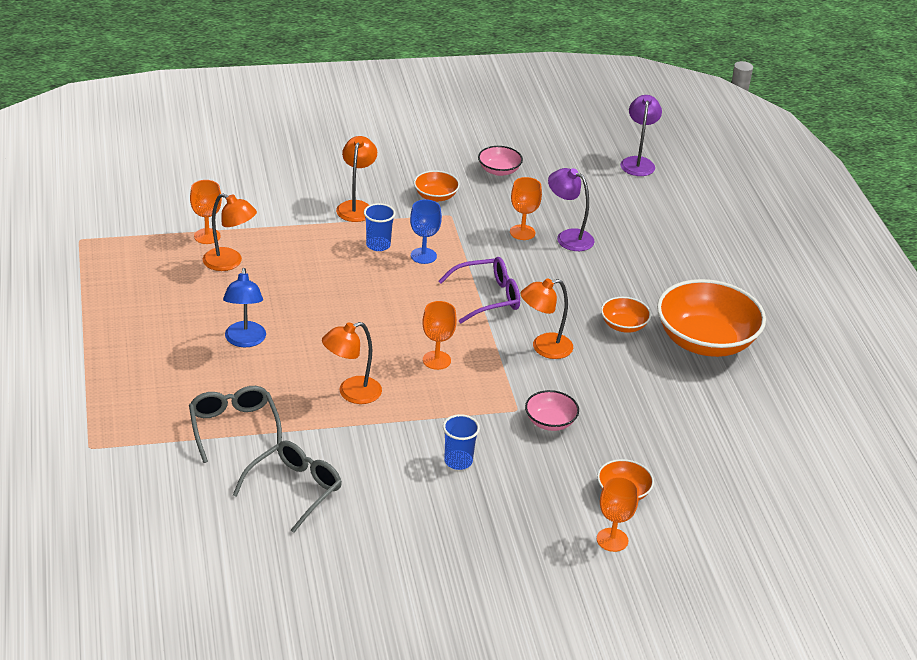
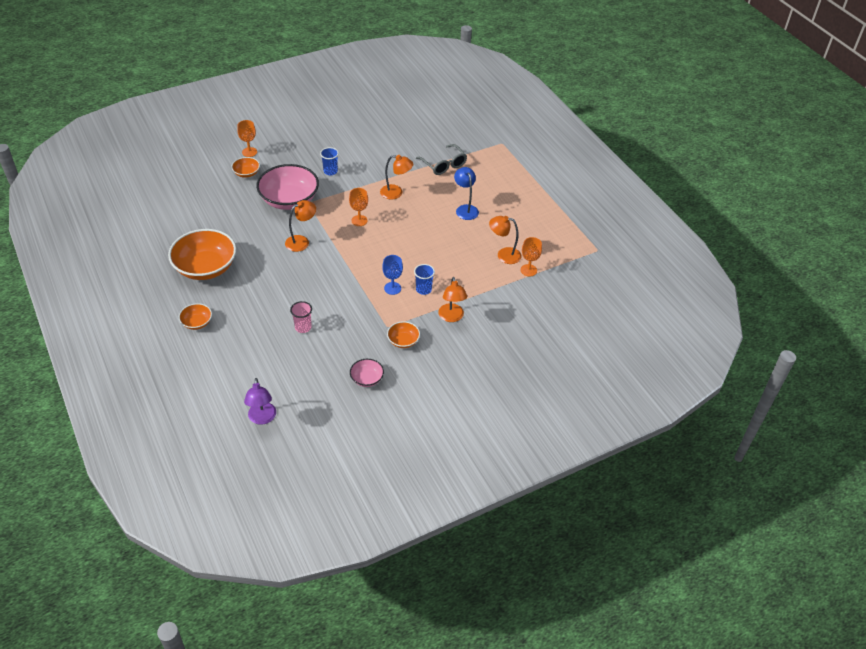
camera: 165 degrees right, 10 degrees up
grey glasses [233,440,342,533] -> none
orange lamp [322,322,382,404] -> orange lamp turned 60 degrees clockwise [380,155,413,200]
purple glasses [438,257,520,323] -> none
orange goblet [510,177,542,240] -> none
pink bowl [525,390,579,431] -> pink bowl [256,164,319,210], size x2.13
purple lamp [548,168,595,251] -> pink cup [290,301,312,333]
orange bowl [601,297,651,333] -> orange bowl moved to [179,303,212,330]

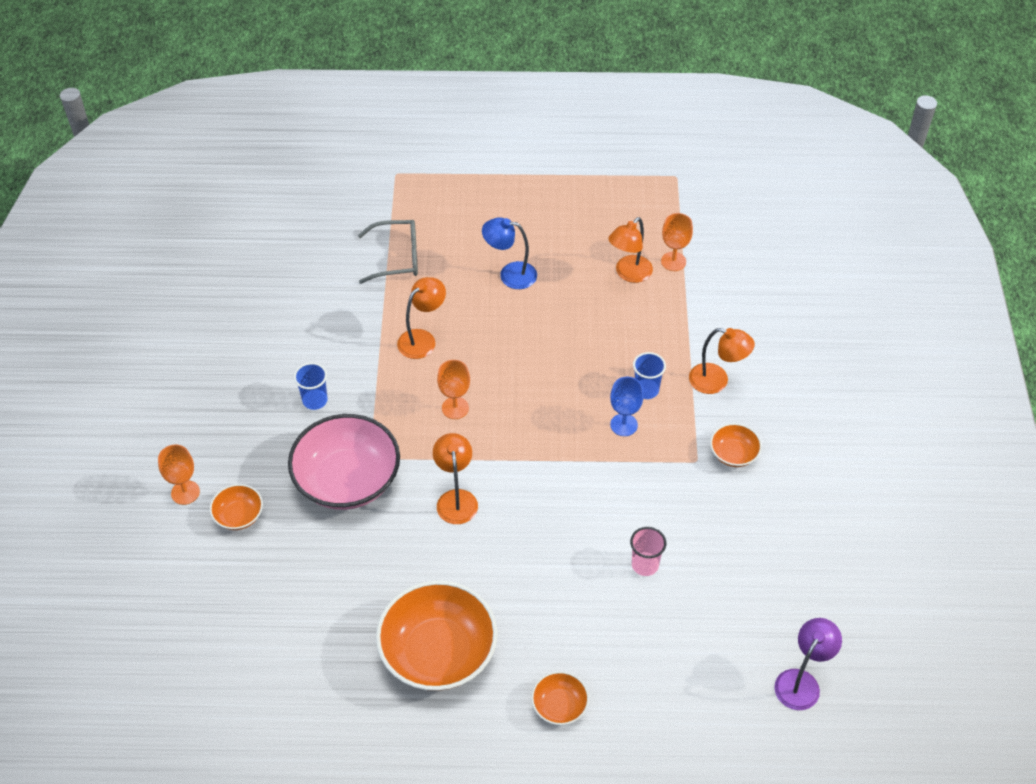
camera: 60 degrees left, 5 degrees up
purple lamp [244,378,276,425] -> purple lamp turned 75 degrees counterclockwise [774,618,842,710]
pink bowl [350,359,384,387] -> none

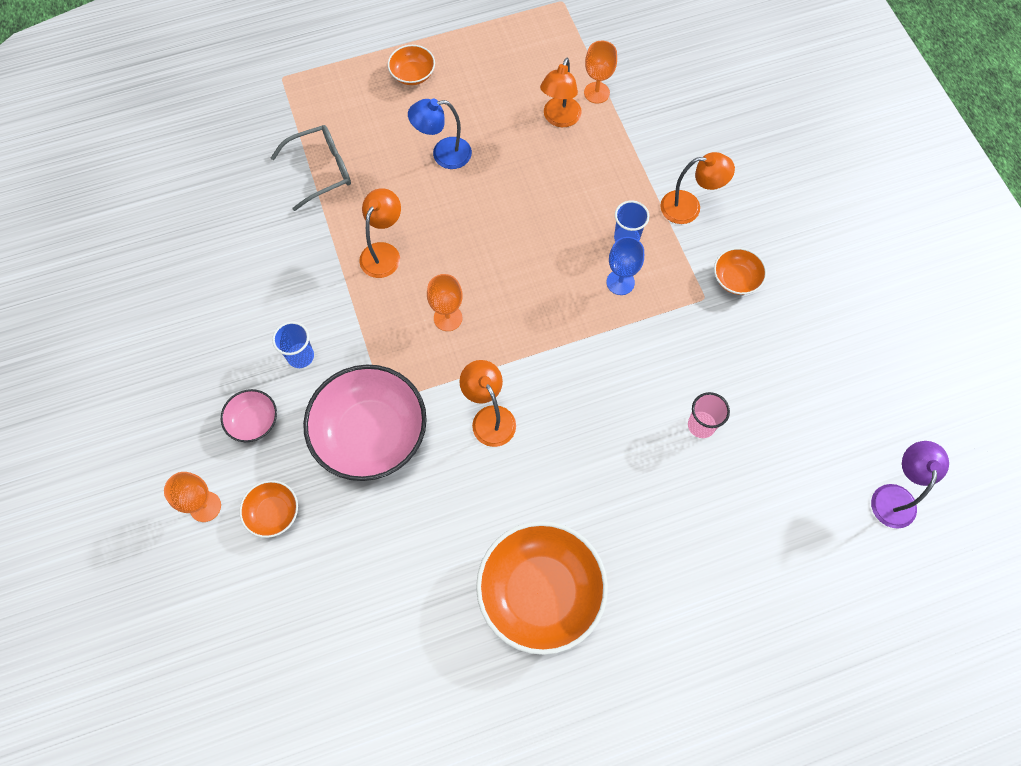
camera: 20 degrees left, 15 degrees up
orange bowl [531,671,589,725] -> orange bowl moved to [388,45,435,85]
none -> pink bowl [221,389,277,442]

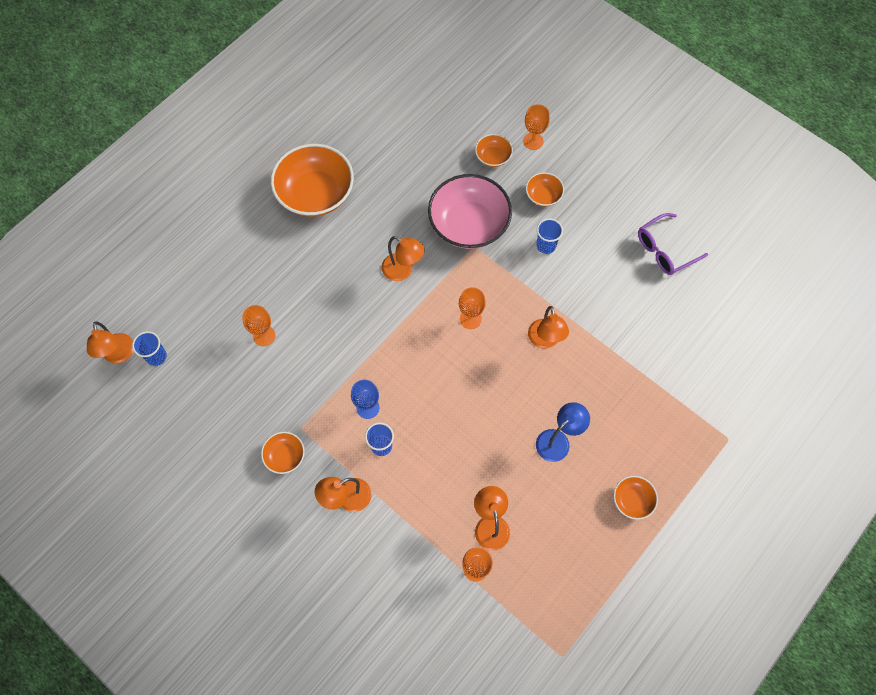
camera: 150 degrees right, 0 degrees up
pink bowl [221,389,277,442] -> orange bowl [526,173,564,207]
grey glasses [271,125,351,211] -> none
pink cup [688,392,730,438] -> orange goblet [242,305,275,346]
purple lamp [871,441,949,529] -> orange lamp [87,321,133,363]
none -> blue cup [132,331,167,366]
none -> purple glasses [638,213,708,275]

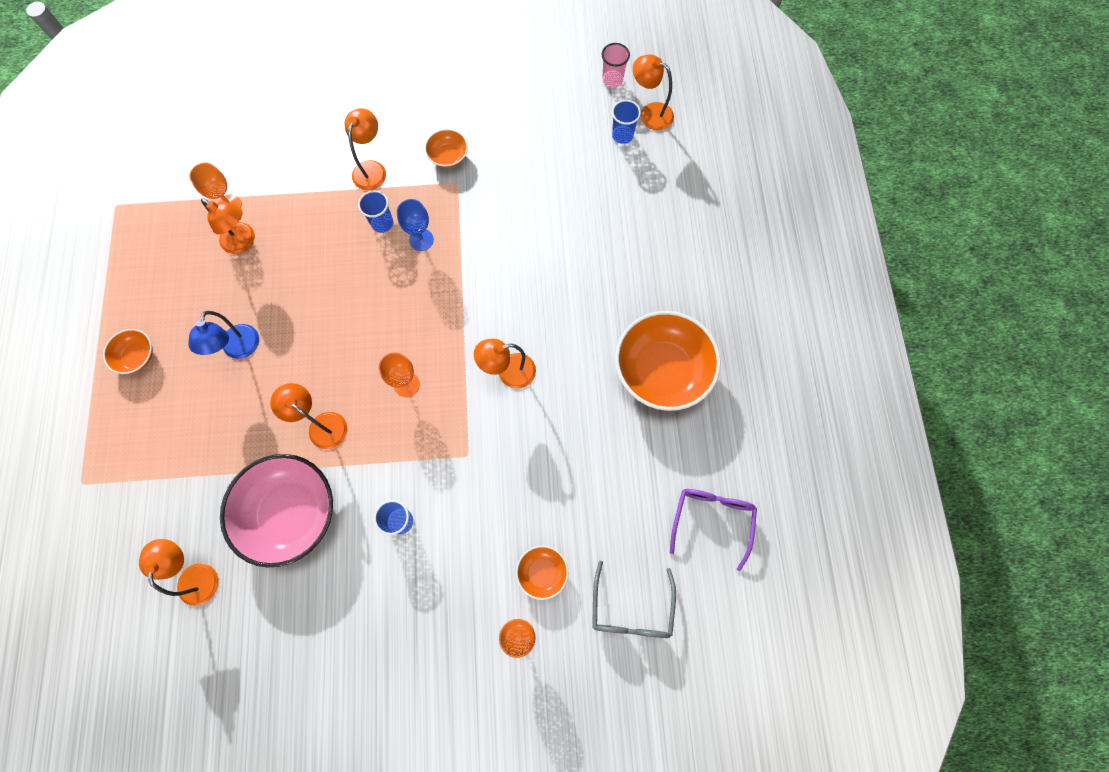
camera: 135 degrees right, 5 degrees up
orange goblet [242,305,275,346] -> none
pink bowl [428,174,512,249] -> pink bowl moved to [220,454,333,568]
orange bowl [526,173,564,207] -> none
purple glasses [638,213,708,275] -> purple glasses moved to [670,489,757,571]
none -> orange lamp [139,539,219,606]
none -> grey glasses [592,561,676,638]
none -> pink cup [602,43,630,88]

